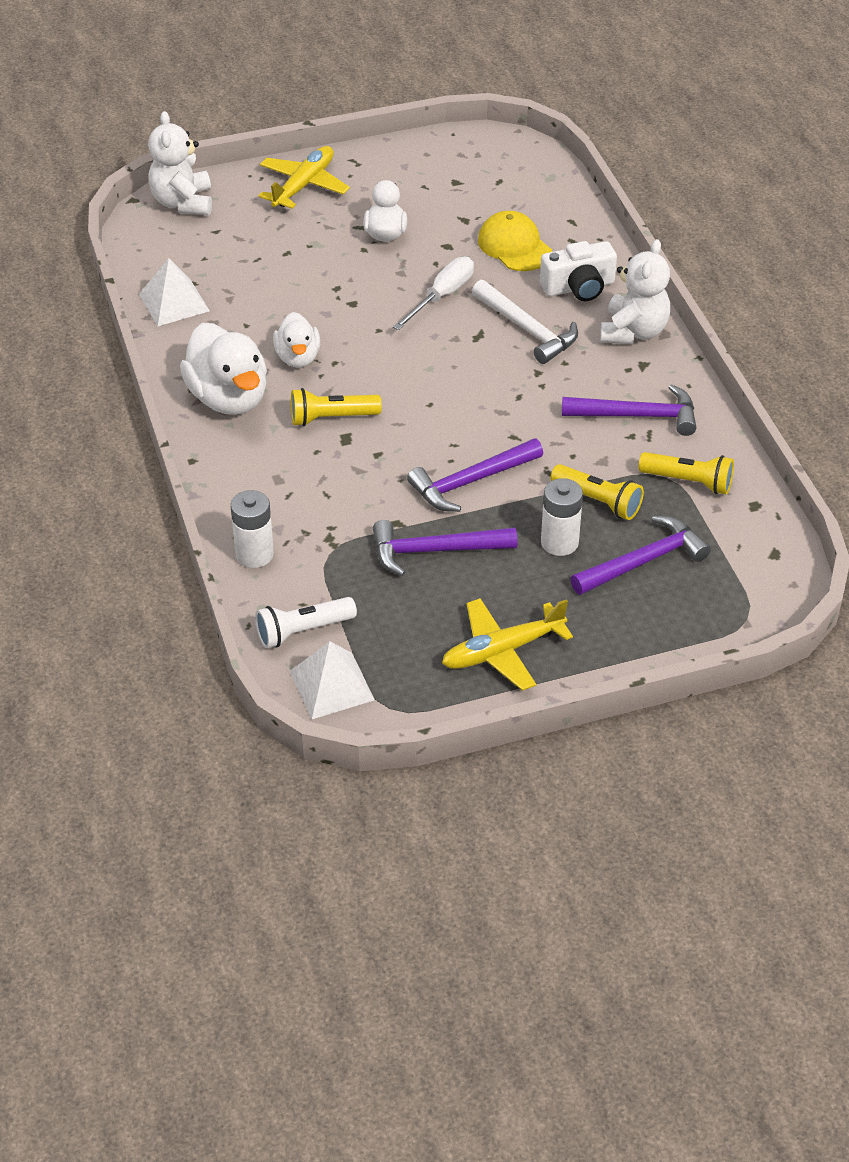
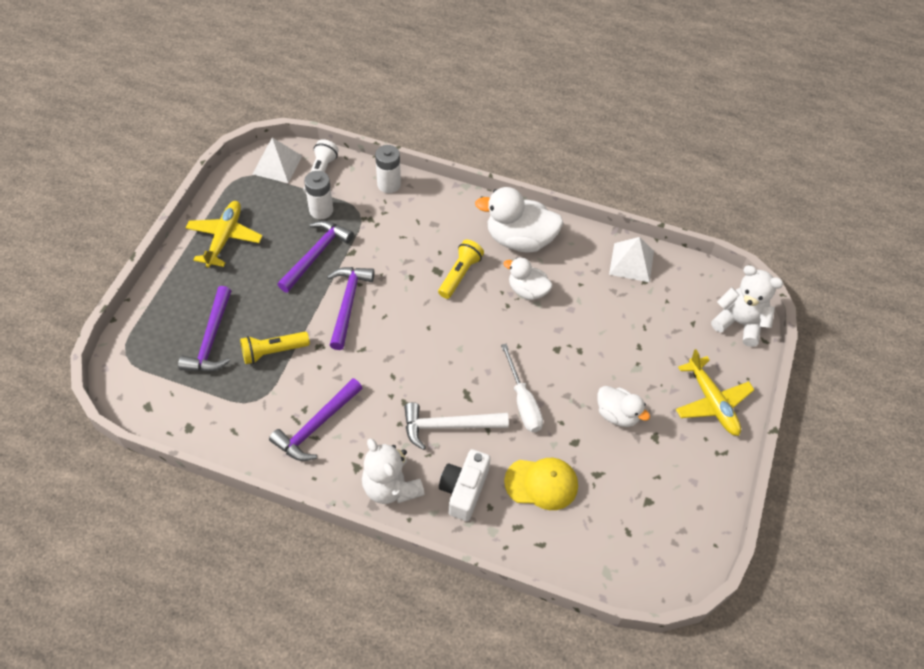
camera: 125 degrees right, 10 degrees up
white battery [541,478,583,556] -> white battery moved to [304,171,333,219]
yellow flashlight [639,452,734,495] -> none

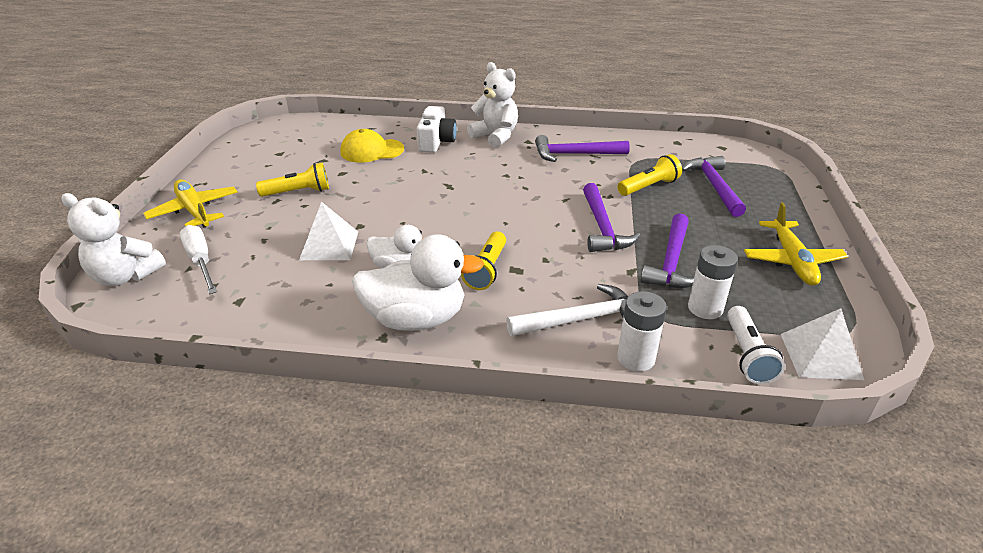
camera: 170 degrees right, 20 degrees down
purple hammer [269,378,362,461] -> purple hammer turned 120 degrees counterclockwise [535,135,630,162]
white hammer [404,402,509,450] -> white hammer moved to [506,284,628,336]
white screwdriver [501,344,543,432] -> white screwdriver moved to [180,225,217,294]
white duck [598,386,650,427] -> yellow flashlight [256,163,329,197]
white pyramid [609,237,654,282] -> white pyramid moved to [299,202,358,260]

